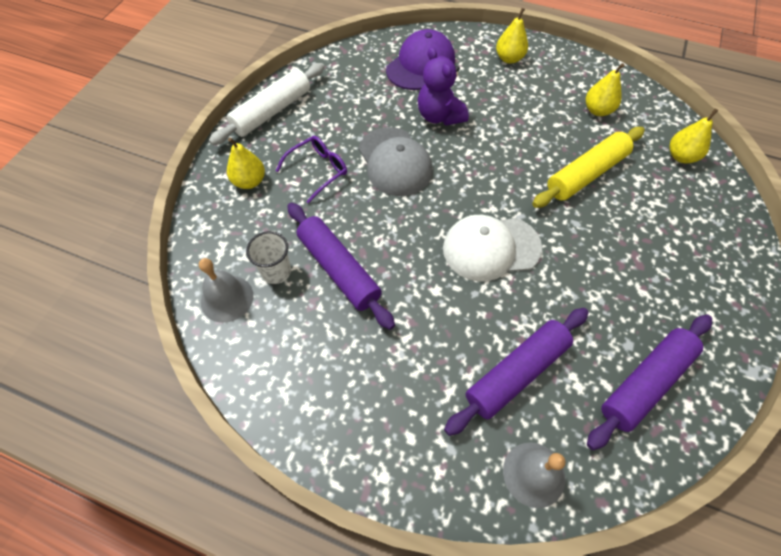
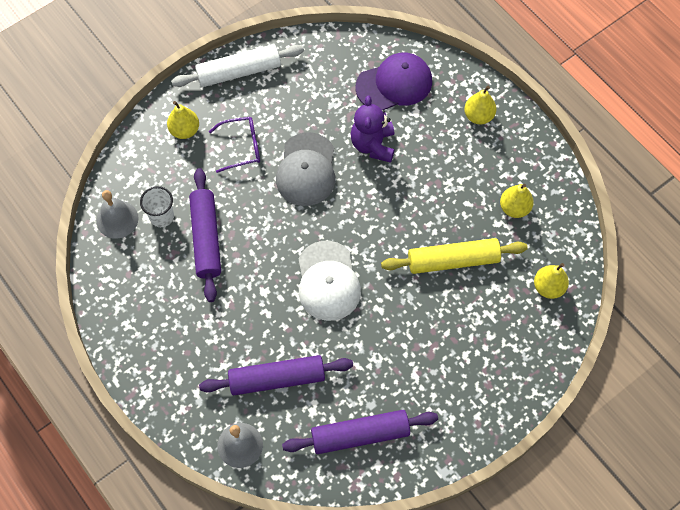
camera: 30 degrees right, 5 degrees up
white cap [443,215,542,281] -> white cap turned 120 degrees counterclockwise [298,241,361,321]

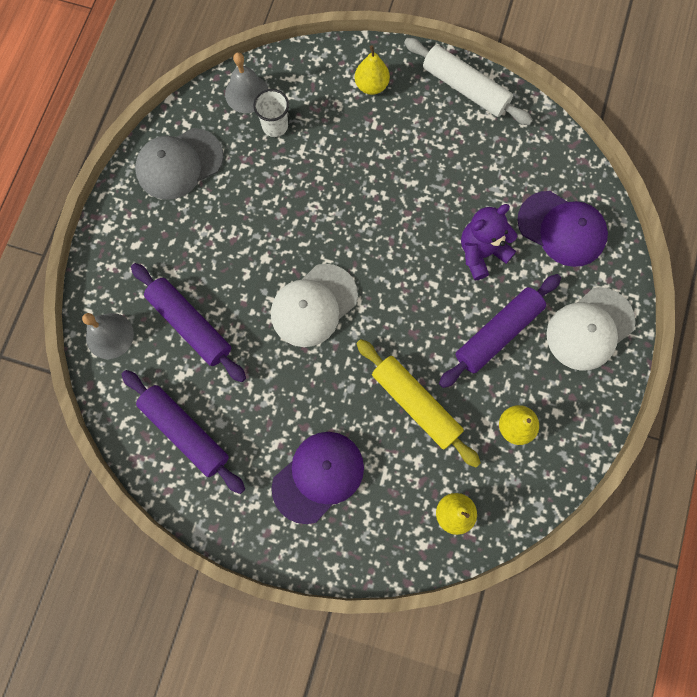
camera: 55 degrees right, 10 degrees up
purple rolling pin [189,168,221,302] -> purple rolling pin moved to [439,274,561,388]
purple glasses [209,117,260,173] -> none
grey cap [276,132,335,206] -> grey cap moved to [135,128,223,200]
yellow pear [464,86,496,124] -> white cap [546,287,636,371]
none -> purple cap [272,432,364,524]

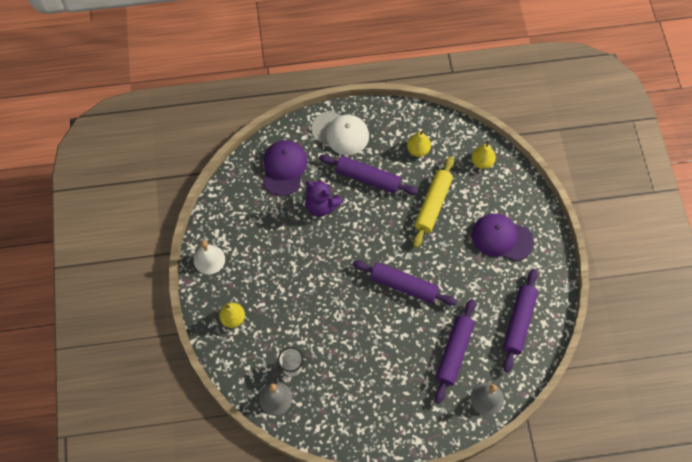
camera: 115 degrees left, 10 degrees down
grey cap [135,128,223,200] -> none
white cap [271,264,358,347] -> purple rolling pin [353,260,457,306]
white rolling pin [404,38,533,125] -> white bell [194,240,225,274]

